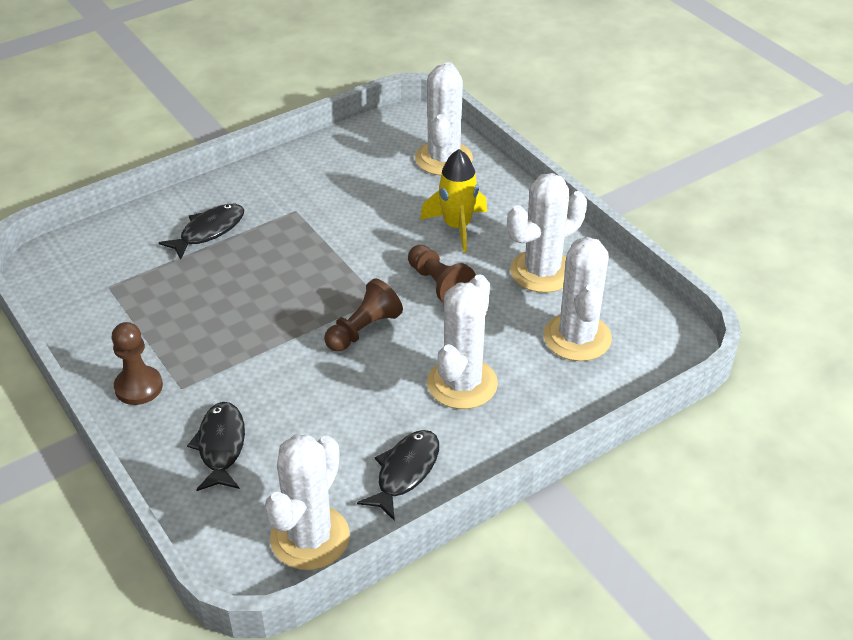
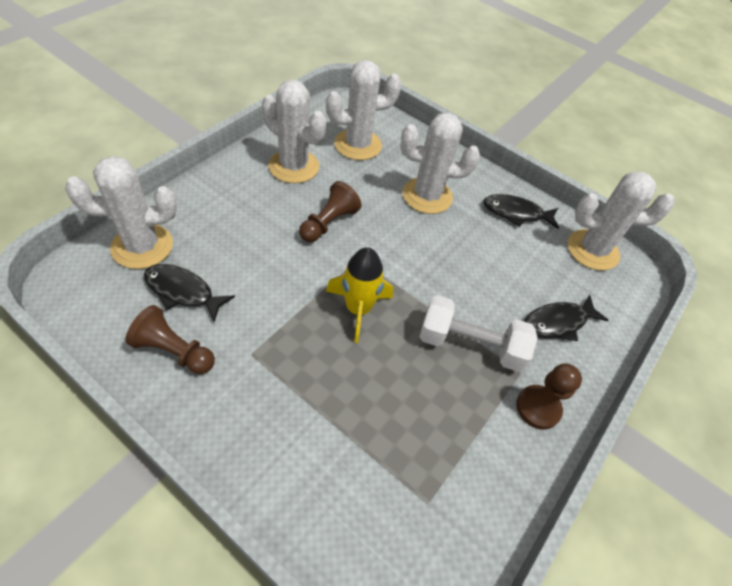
camera: 115 degrees left, 10 degrees up
black fish [158,204,244,260] -> black fish moved to [144,264,235,322]
brown pawn [324,278,403,352] -> brown pawn moved to [126,305,215,374]
yellow rocket [420,149,487,253] -> yellow rocket moved to [326,247,393,343]
none -> white dumbbell [419,295,538,372]

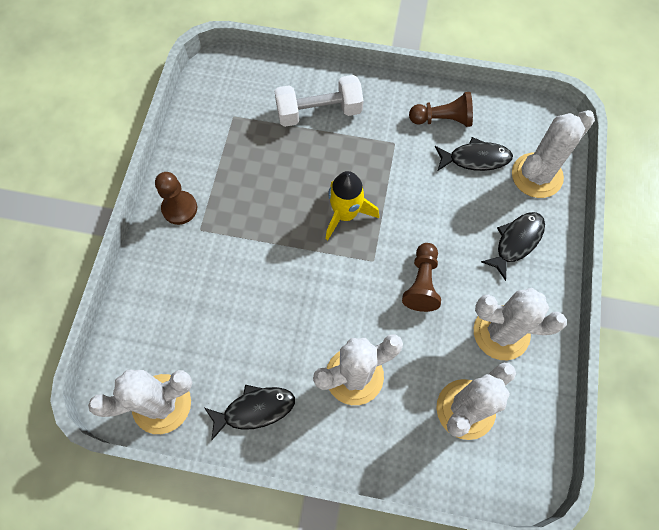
camera: 160 degrees right, 15 degrees up
white dumbbell [419,295,538,372] -> white dumbbell moved to [274,75,364,127]
black fish [525,295,608,341] -> black fish moved to [481,212,545,281]

